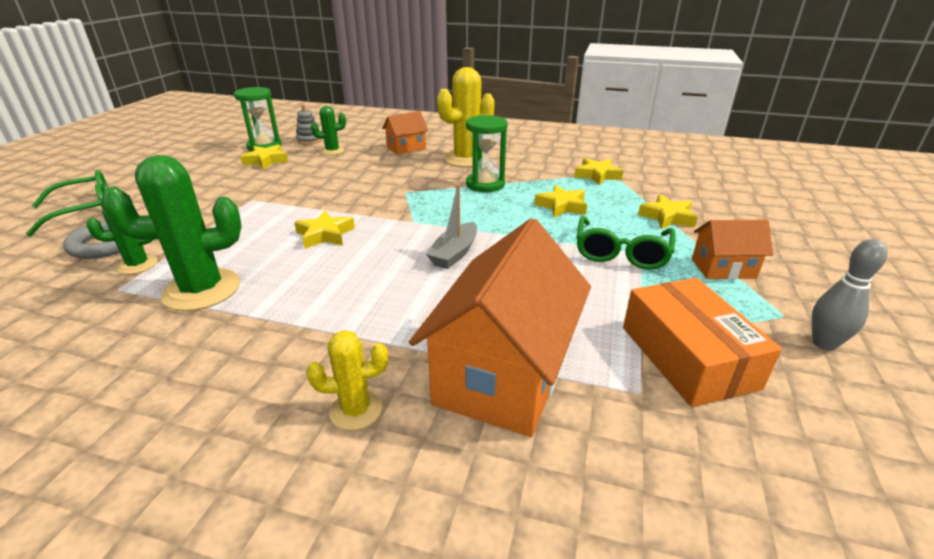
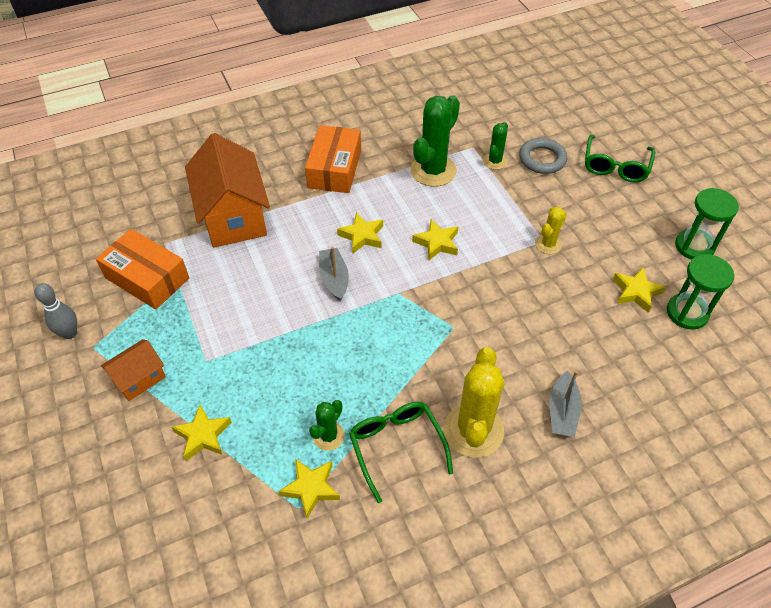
camera: 140 degrees right, 20 degrees up
grey stacking toy [296,104,322,145] -> none
yellow cactus [307,330,388,430] -> yellow cactus moved to [535,206,567,254]
green cactus [311,106,346,155] -> green cactus moved to [309,400,345,451]
orange house [382,111,429,155] -> grey boat [549,371,582,437]
green hourglass [466,115,508,192] -> green hourglass moved to [675,188,739,260]
yellow star [535,185,587,218] -> yellow star moved to [337,212,383,254]
green glasses [576,216,676,270] -> green glasses moved to [349,402,453,503]
none -> orange box [305,125,361,193]

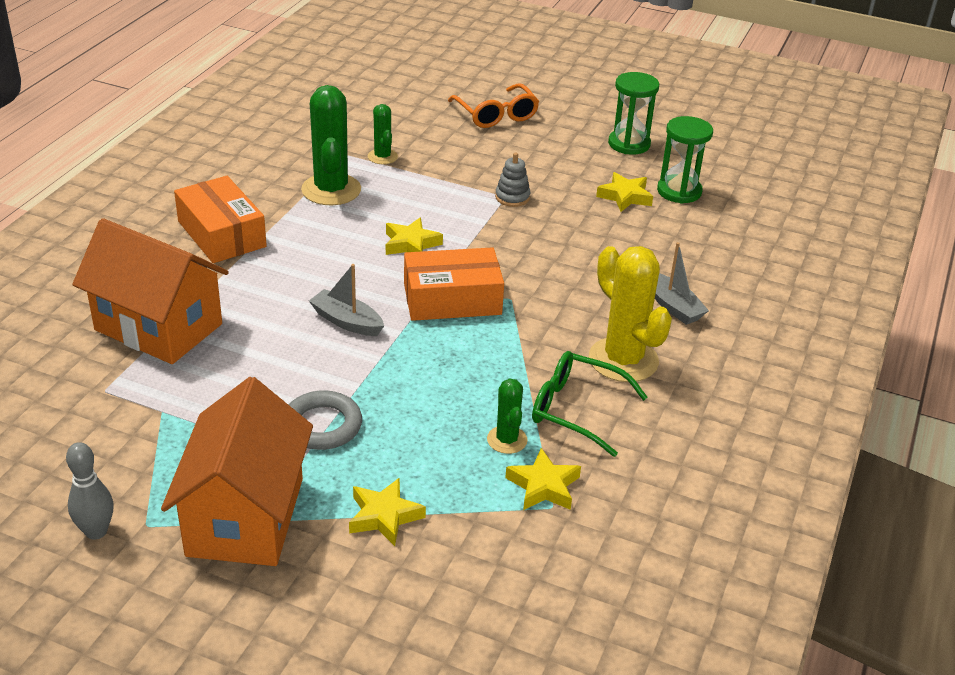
camera: 45 degrees left, 15 degrees down
orange box [96,229,189,310] -> orange box moved to [404,247,504,321]
orange house [101,339,166,401] -> orange house [161,377,313,566], size x1.97
yellow star [337,212,383,254] -> none
grey ring [519,138,567,174] -> grey ring moved to [288,390,362,450]
yellow cactus [535,206,567,254] -> grey stacking toy [495,153,530,207]
green glasses [585,135,655,182] -> orange glasses [448,83,539,128]

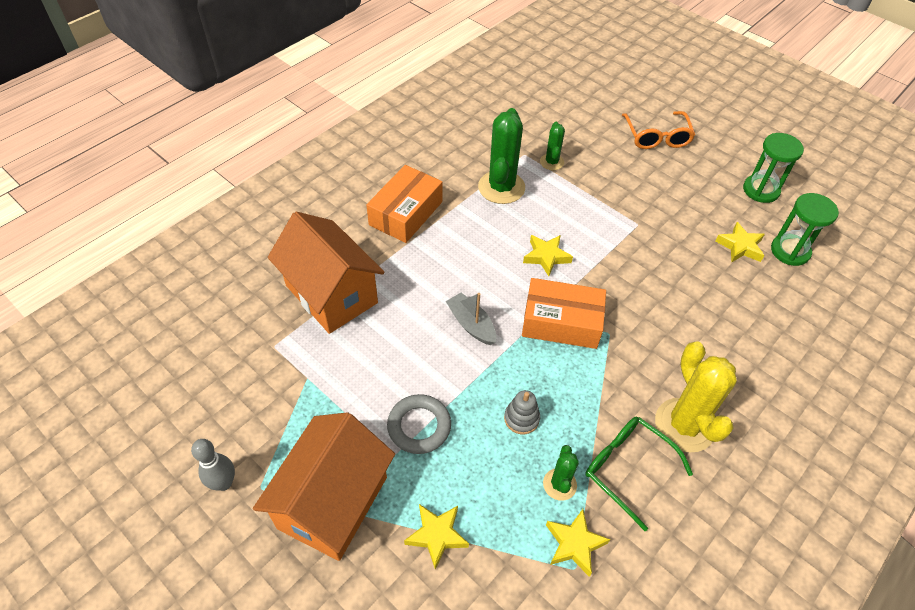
camera: 20 degrees right, 15 degrees up
orange box [174,176,267,263] -> orange box turned 45 degrees clockwise [366,165,442,243]
grey stacking toy [495,153,530,207] -> grey stacking toy moved to [504,390,540,434]
grey boat [655,242,709,325] -> none

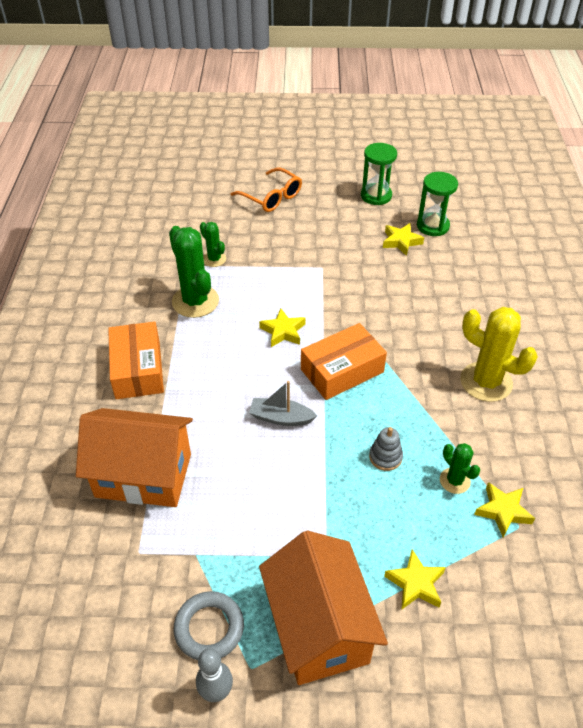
camera: 40 degrees left, 5 degrees down
grey ring [387,394,451,454] -> grey ring moved to [174,591,244,660]
green glasses [585,417,693,531] -> none

